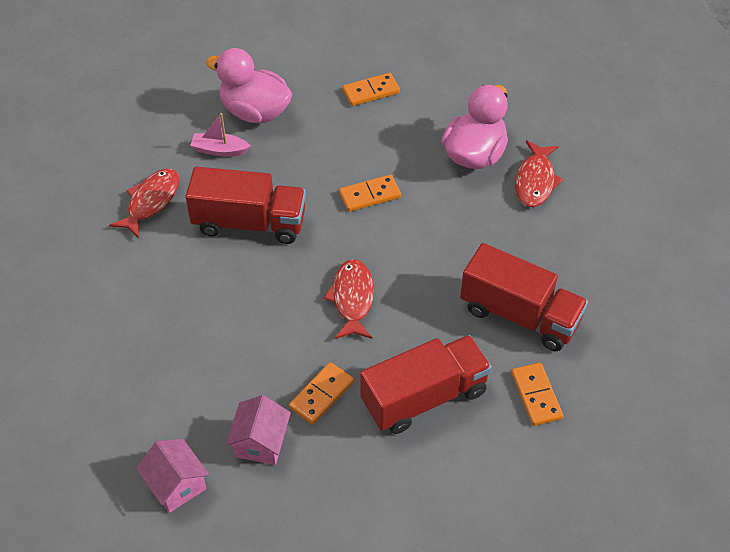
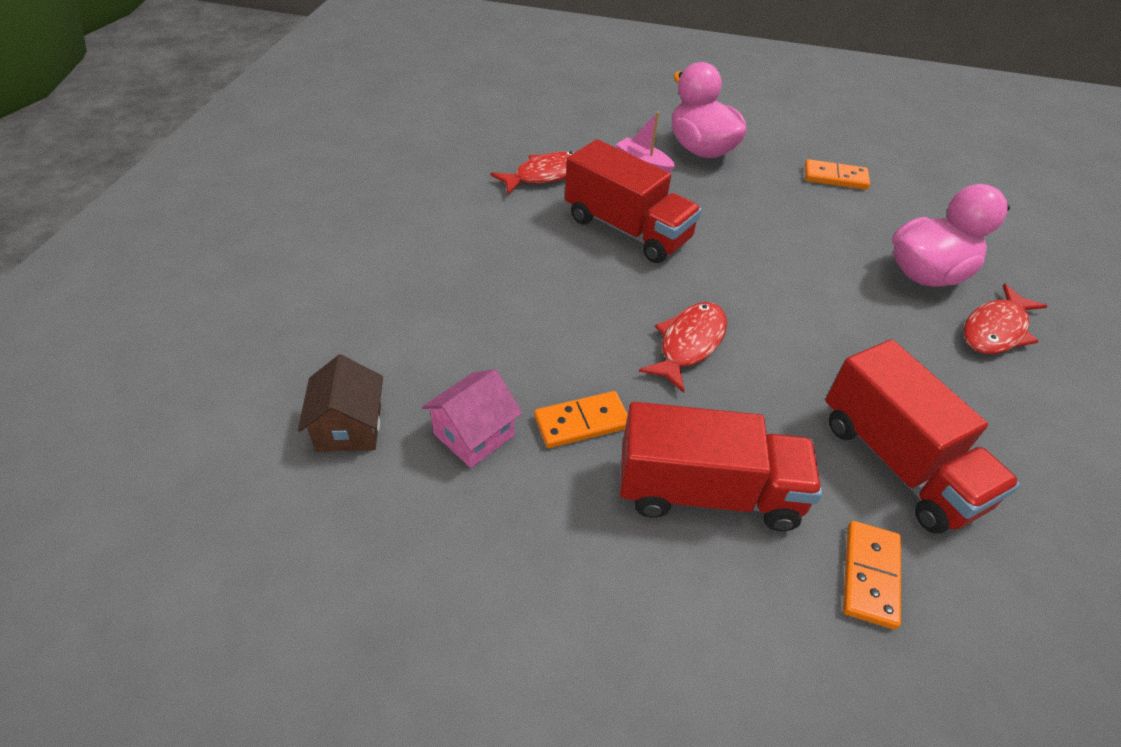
camera: 30 degrees right, 5 degrees down
pink house [136,439,209,513] -> brown house [298,355,383,452]
orange domino [339,175,401,212] -> none

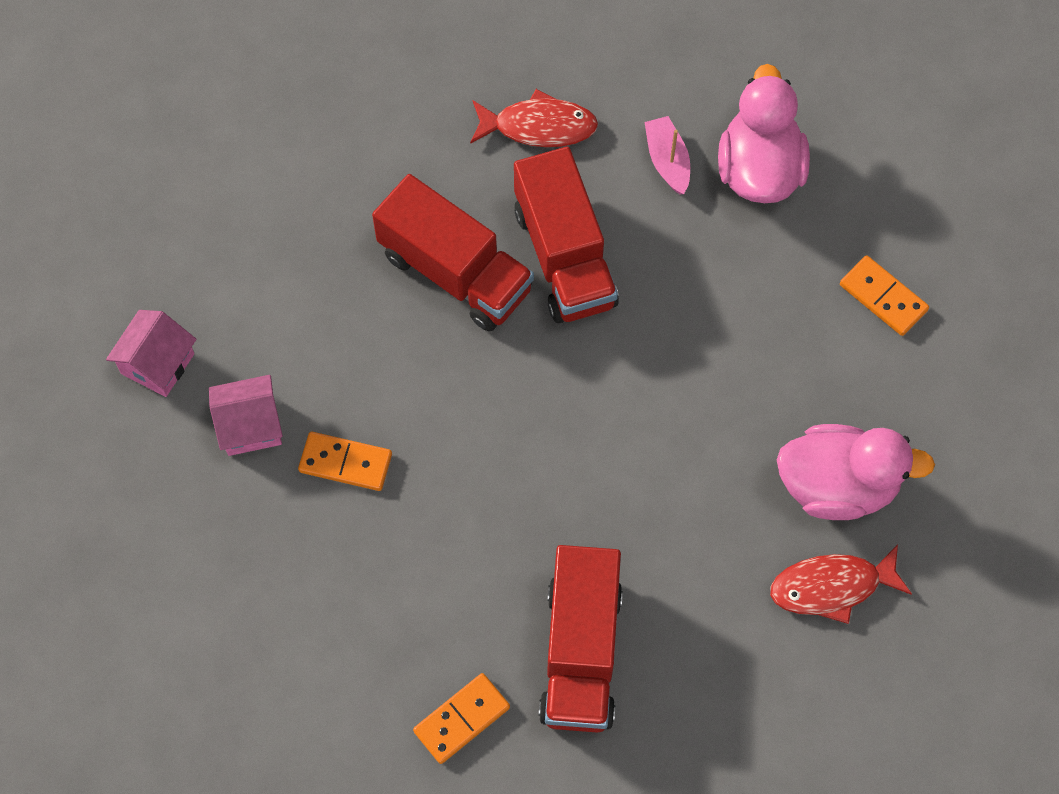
camera: 35 degrees right, 20 degrees up
brown house [298,355,383,452] -> pink house [106,310,197,397]
red truck [620,402,822,531] -> red truck moved to [372,174,534,332]
red fish [639,302,727,393] -> none

